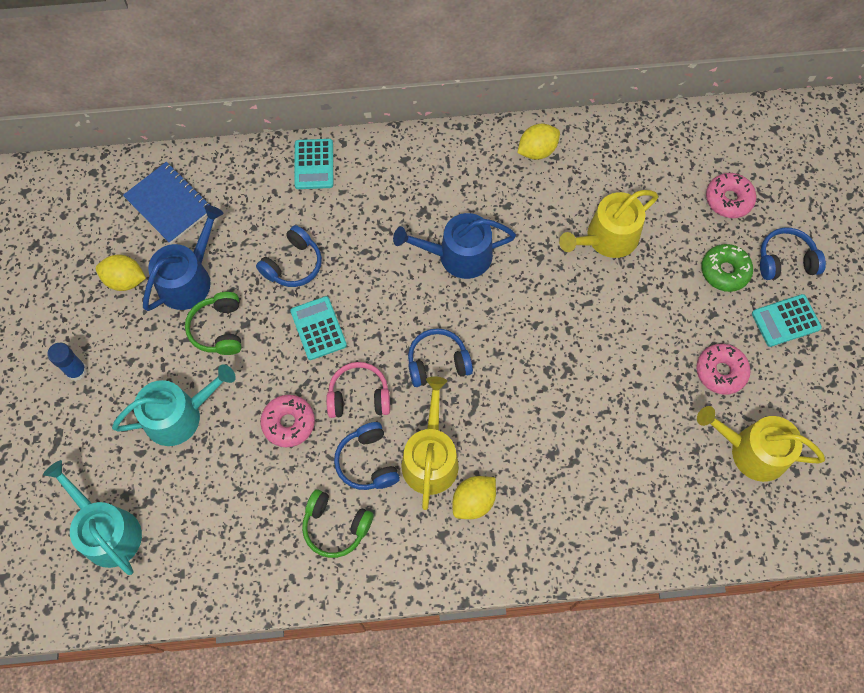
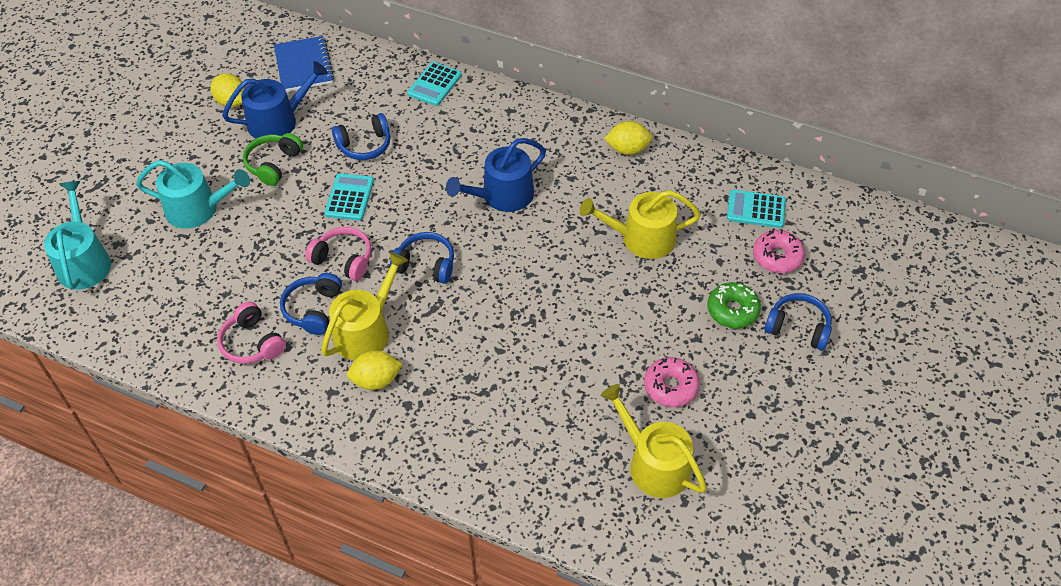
camera: 30 degrees right, 15 degrees down
blue glue stick [47,343,87,381] -> none
pink donut [260,395,315,447] -> none
green headphones [302,489,373,558] -> pink headphones [217,302,286,364]
blue watering can [393,213,516,279] -> blue watering can turned 60 degrees counterclockwise [446,138,546,212]
turquoise calculator [752,294,822,347] -> turquoise calculator moved to [727,190,786,228]

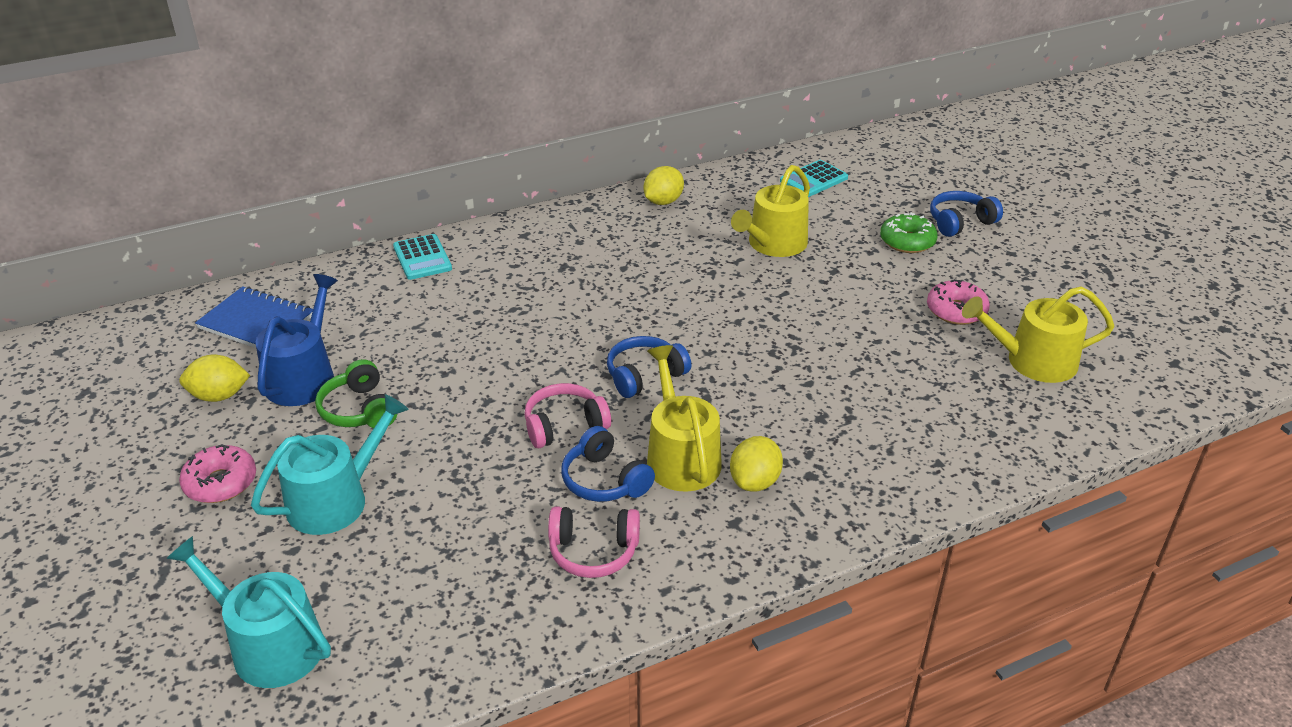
camera: 50 degrees left, 15 degrees down
turquoise calculator [324,173,374,221] -> none
blue headphones [332,113,390,160] -> none
blue watering can [446,138,546,212] -> none
pink donut [753,230,805,273] -> pink donut moved to [179,444,256,503]

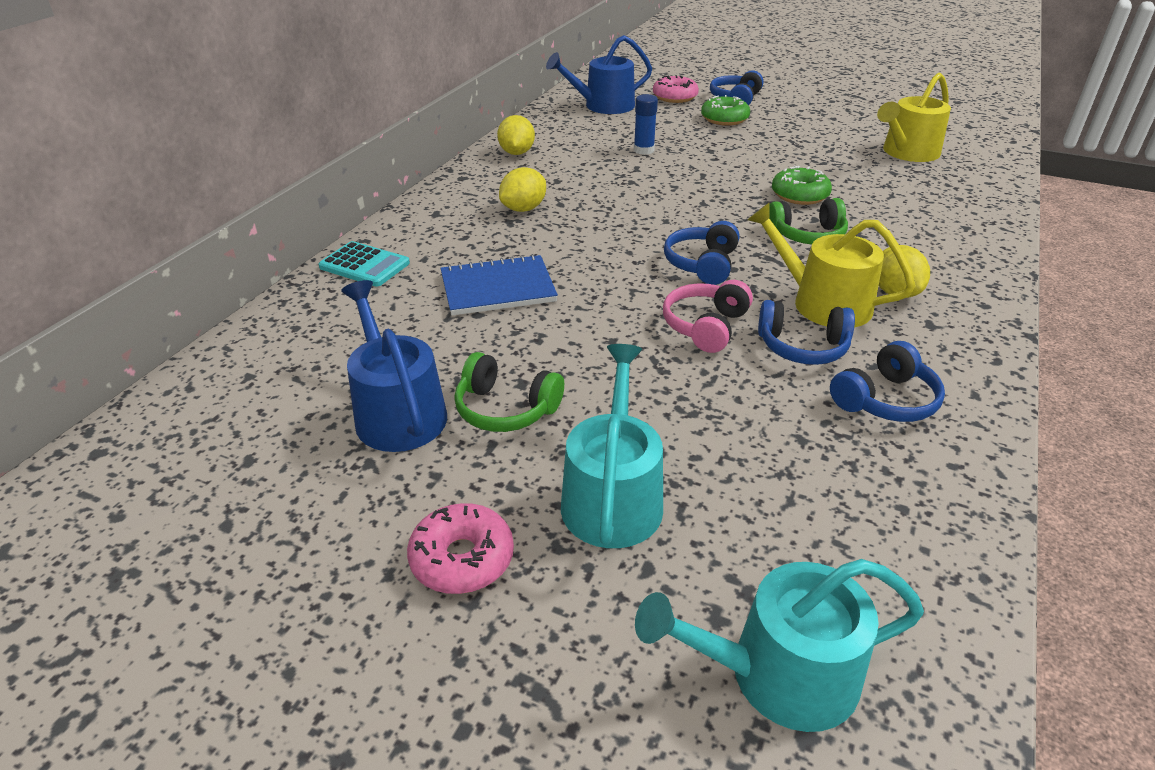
camera: 40 degrees left, 0 degrees up
yellow lemon [179,354,250,402] -> yellow lemon moved to [499,167,546,212]
blue notebook [195,286,313,348] -> blue notebook moved to [440,254,558,315]
pink headphones [548,506,640,578] -> blue headphones [830,341,945,422]
yellow watering can [731,165,810,257] -> blue glue stick [634,94,658,155]
turquoise calculator [780,160,848,197] -> blue watering can [546,35,652,114]
pink donut [927,279,990,325] -> pink donut moved to [653,75,699,103]
none -> green headphones [769,198,848,244]
none -> green donut [772,166,832,205]

